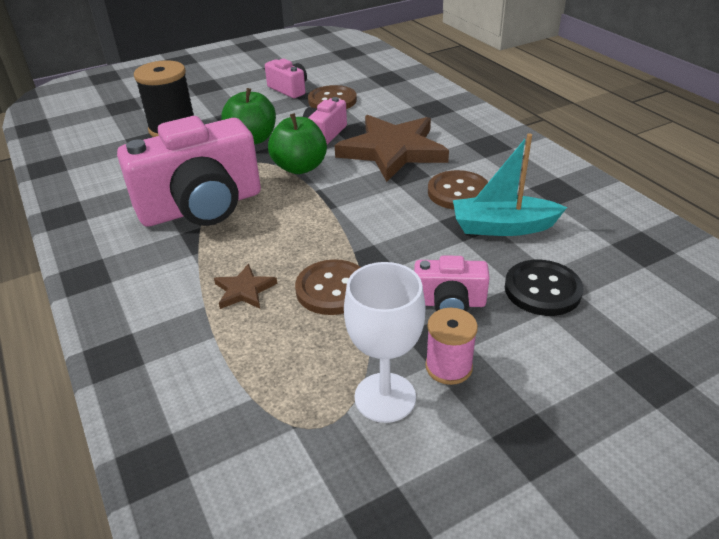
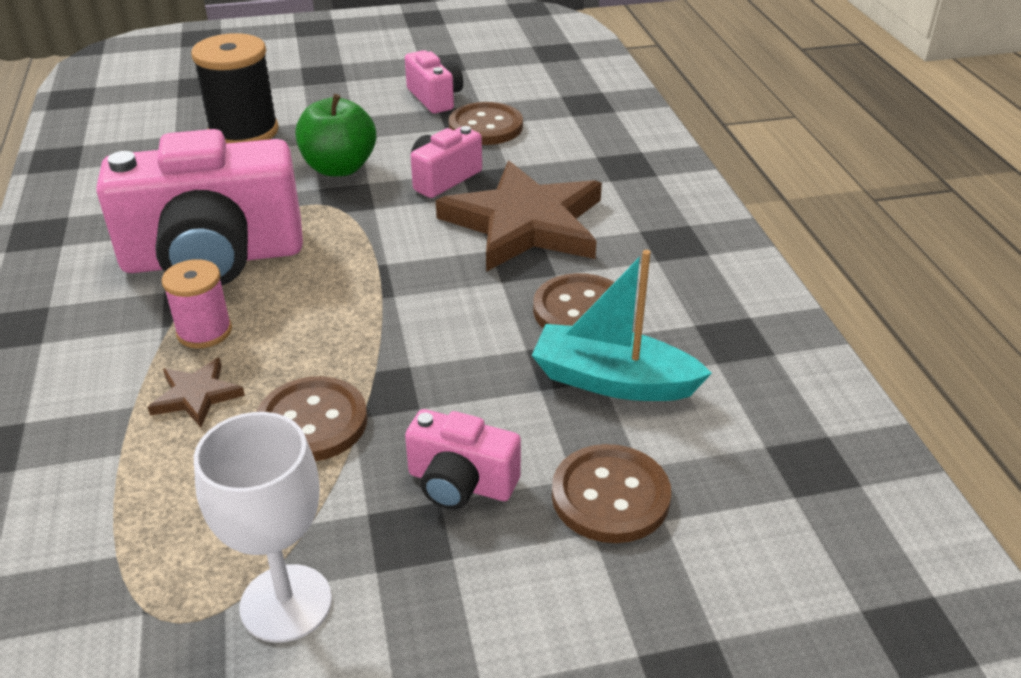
camera: 15 degrees right, 0 degrees up
green apple [268,113,327,174] -> none
pink spool [425,308,478,385] -> pink spool moved to [162,259,232,349]
black button [505,260,583,316] -> brown button [552,444,671,543]

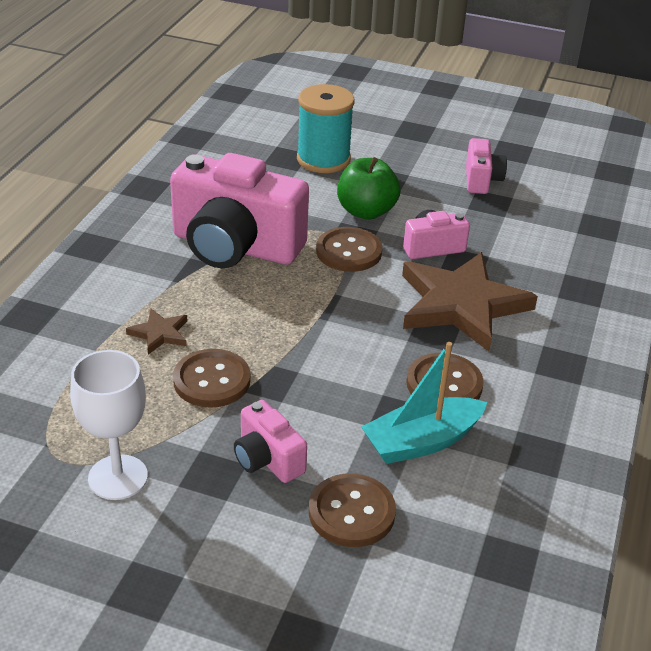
camera: 30 degrees right, 0 degrees up
pink spool [162,259,232,349] -> none
black spool [191,33,279,144] -> turquoise spool [297,84,355,173]
brown button [449,102,523,145] -> brown button moved to [316,227,382,272]
turquoise boat [532,250,712,401] -> turquoise boat turned 75 degrees counterclockwise [361,342,487,464]

